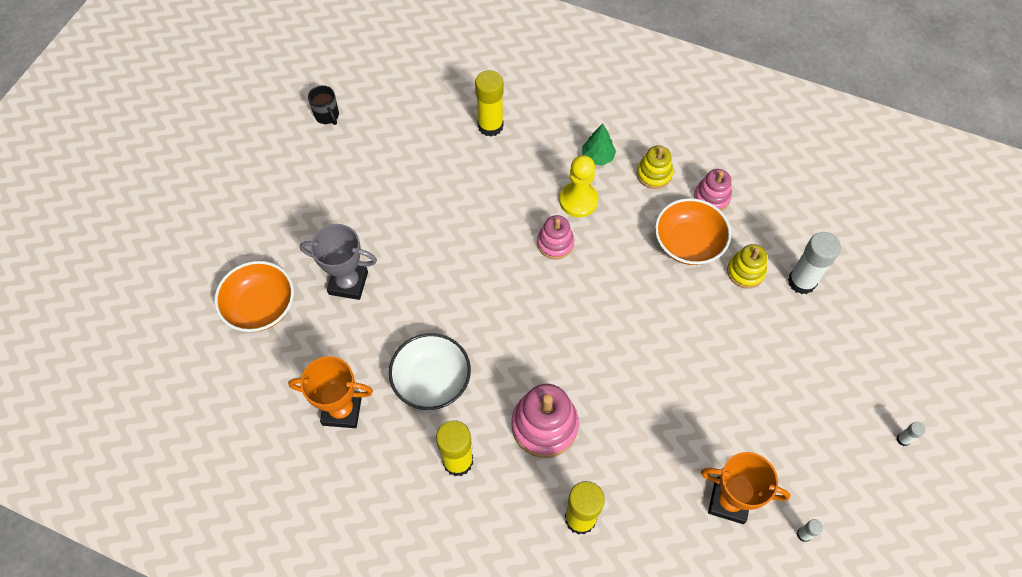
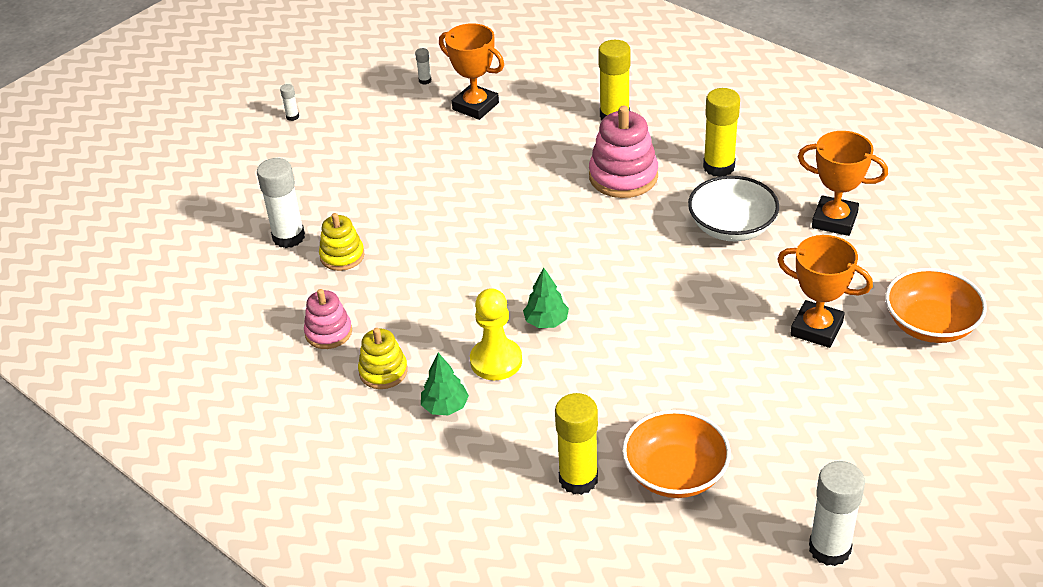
camera: 160 degrees left, 20 degrees down
grey trophy [300,224,377,300] -> orange trophy [777,235,873,348]
black mug [308,85,339,125] -> white glue stick [809,461,865,566]
pink stacking toy [537,215,574,259] -> green tree [523,268,569,328]
orange bowl [655,198,731,265] -> orange bowl moved to [622,410,731,498]

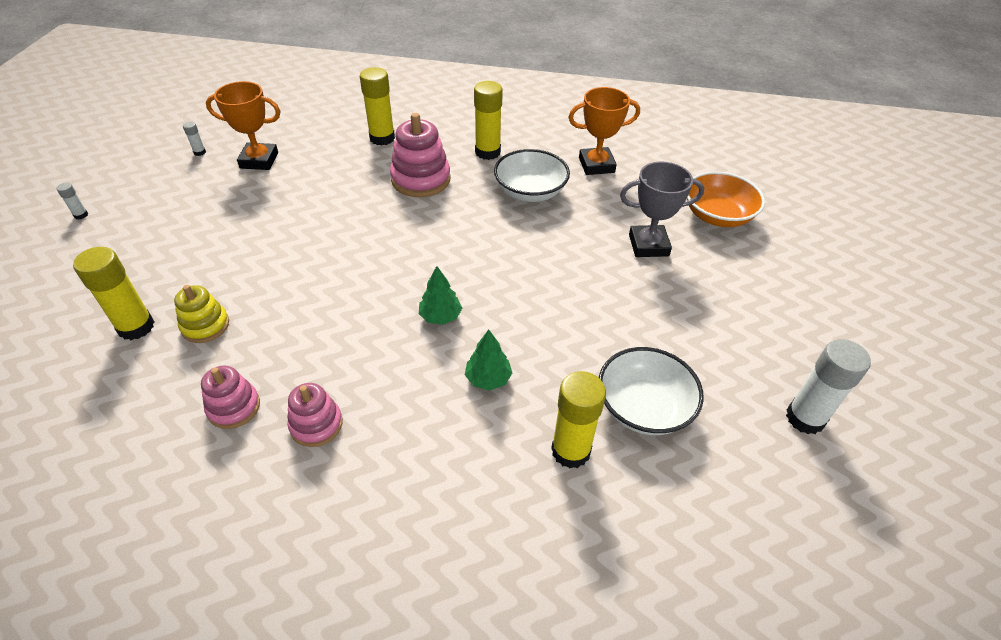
camera: 35 degrees left, 5 degrees up
white glue stick [257,158,305,248] -> yellow glue stick [73,247,154,340]
yellow stacking toy [358,328,408,389] -> pink stacking toy [287,383,343,447]
green tree [421,353,469,415] -> green tree moved to [465,330,512,391]
yellow pawn [470,288,522,380] -> none
orange bowl [622,410,731,498] -> white bowl [599,347,704,435]
orange trophy [777,235,873,348] -> grey trophy [620,161,705,257]

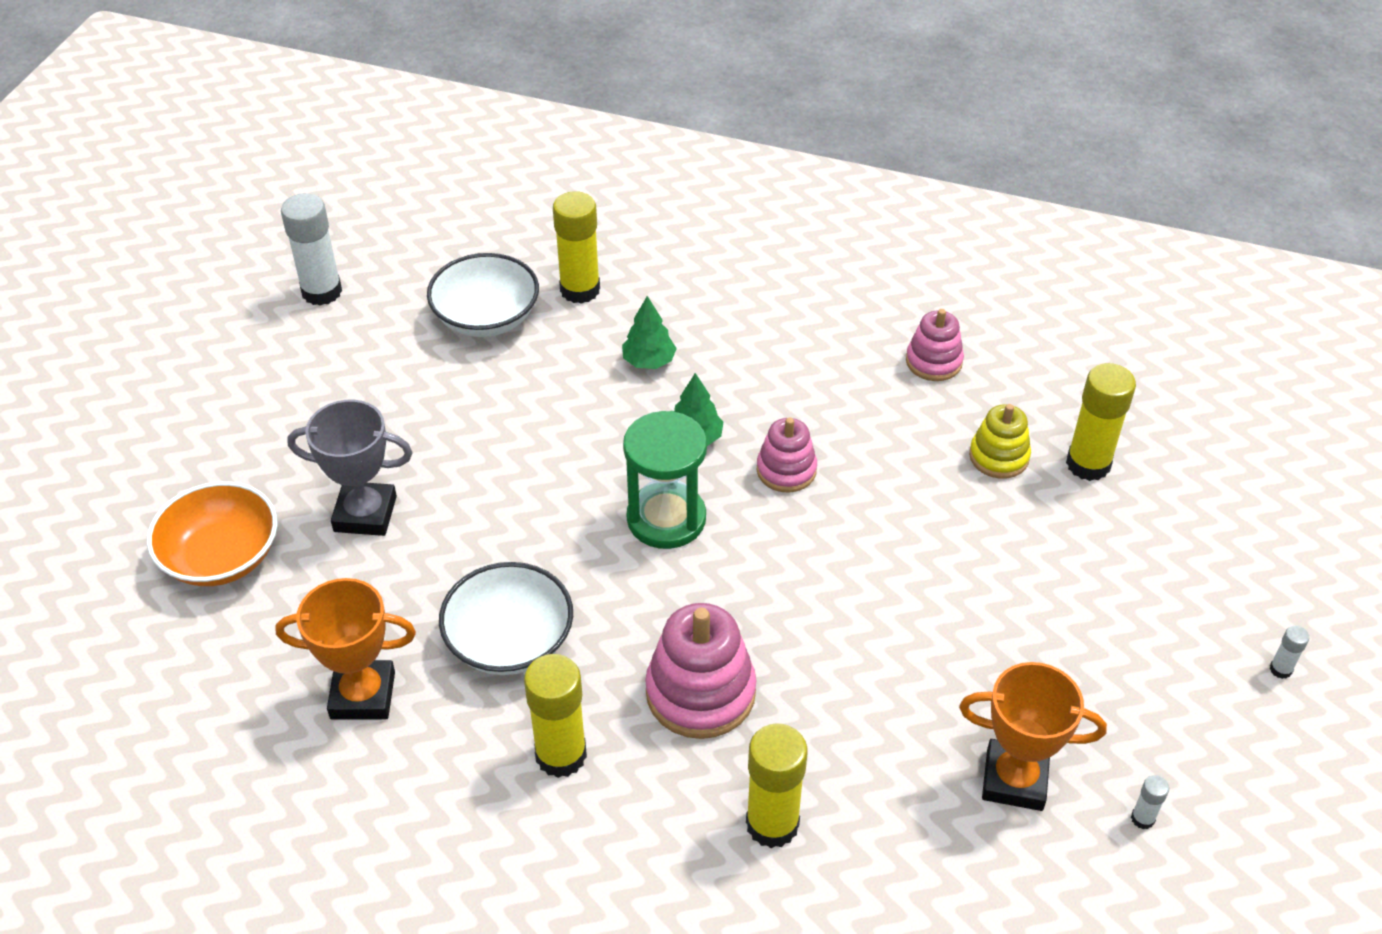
camera: 170 degrees left, 0 degrees up
pink stacking toy [287,383,343,447] -> pink stacking toy moved to [757,417,817,493]
none -> green hourglass [623,411,707,549]

